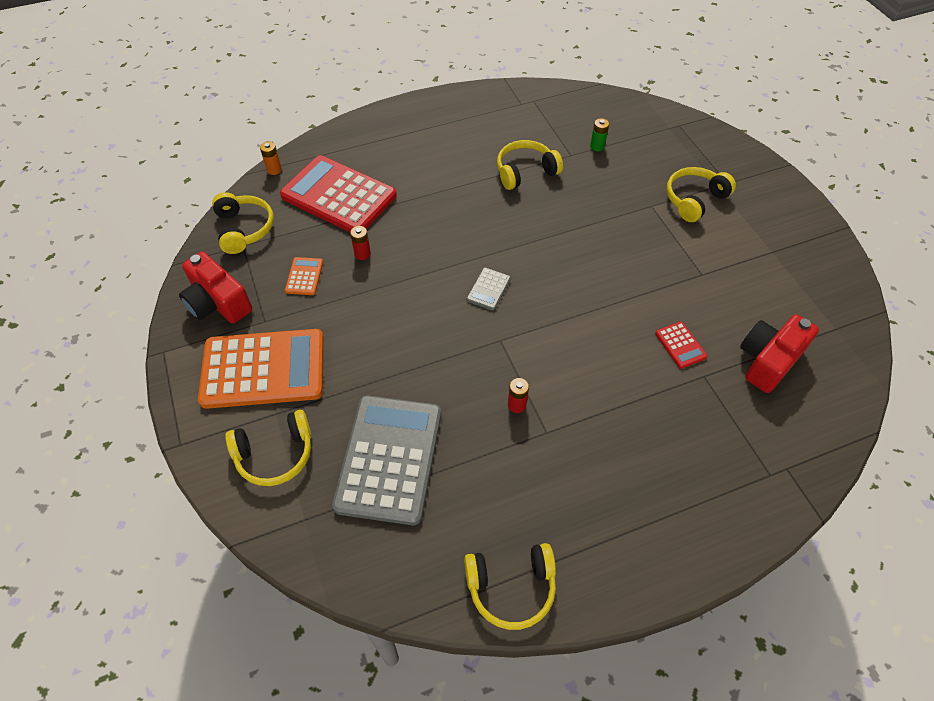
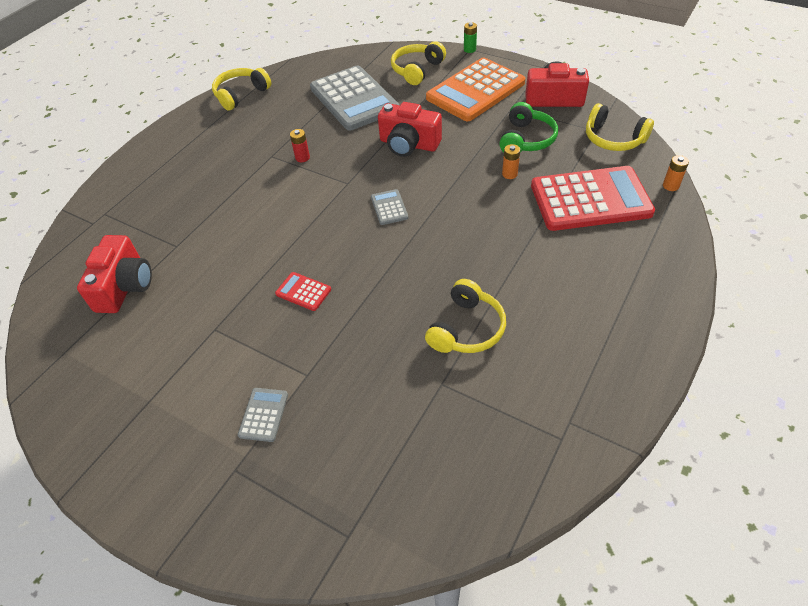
camera: 145 degrees right, 5 degrees down
orange calculator [285,257,323,295] -> green headphones [499,102,558,152]
red battery [350,226,371,260] -> orange battery [502,144,520,179]
green battery [590,118,609,151] -> green battery moved to [464,22,477,53]
red calculator [655,321,708,369] -> red calculator moved to [275,272,331,311]
yellow headphones [666,167,736,222] -> grey calculator [238,388,288,442]
none -> red camera [378,102,442,157]

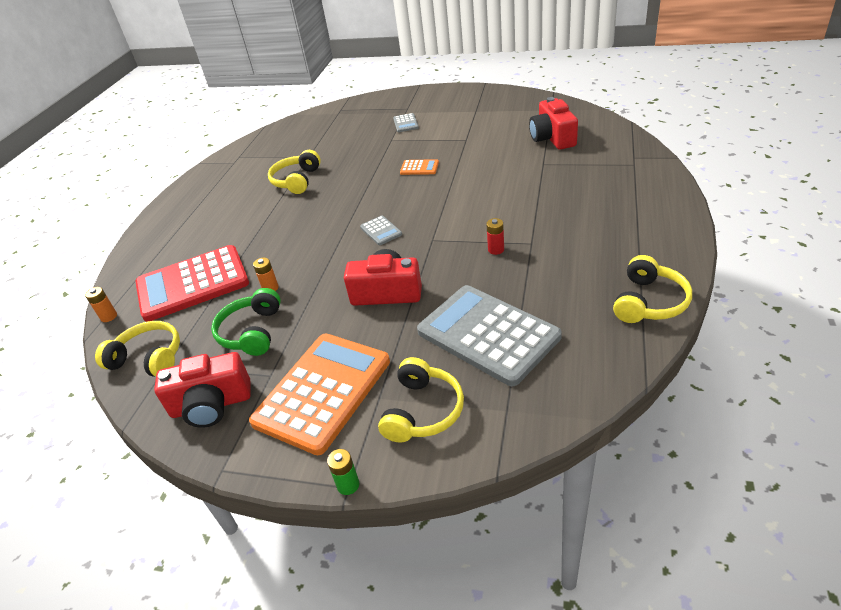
camera: 165 degrees right, 10 degrees down
red calculator [275,272,331,311] -> orange calculator [400,159,439,175]

